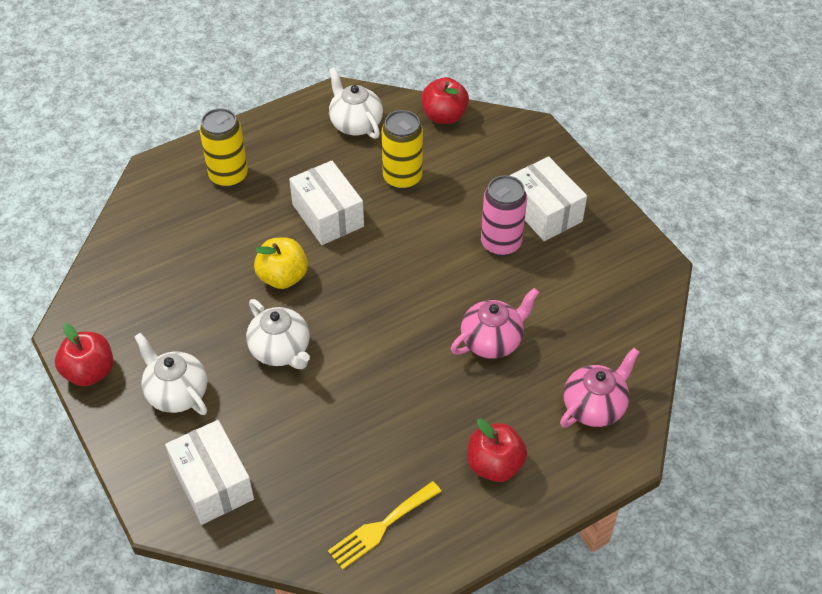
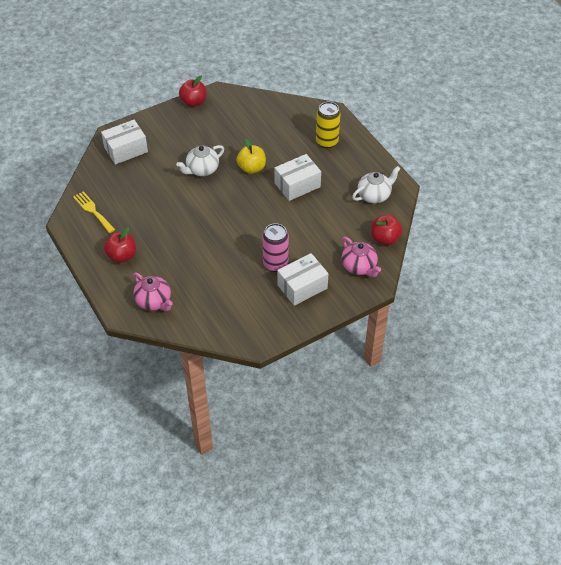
camera: 90 degrees right, 0 degrees up
white teapot [134,333,207,415] -> none
yellow can [382,110,423,190] -> none
pink teapot [451,288,539,359] -> pink teapot moved to [341,237,381,277]

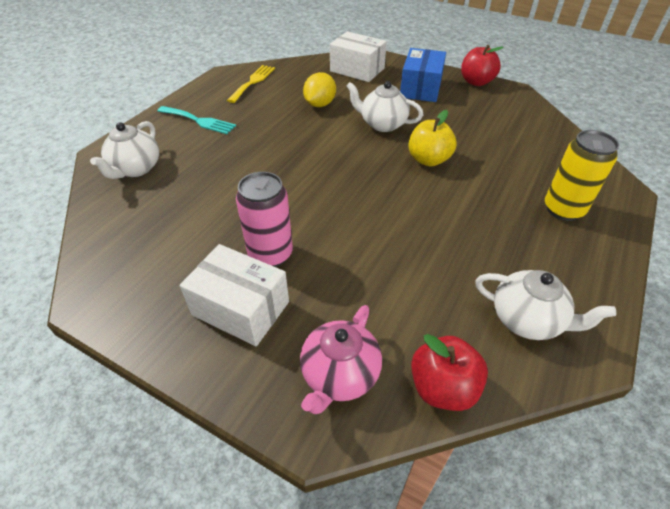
camera: 60 degrees right, 5 degrees down
red apple [104,227,136,263] -> turquoise fork [157,106,236,134]
pink teapot [133,273,173,311] -> white teapot [90,121,159,179]
white box [275,154,321,201] -> none
none -> yellow lemon [303,72,336,107]
none -> blue box [400,48,446,102]

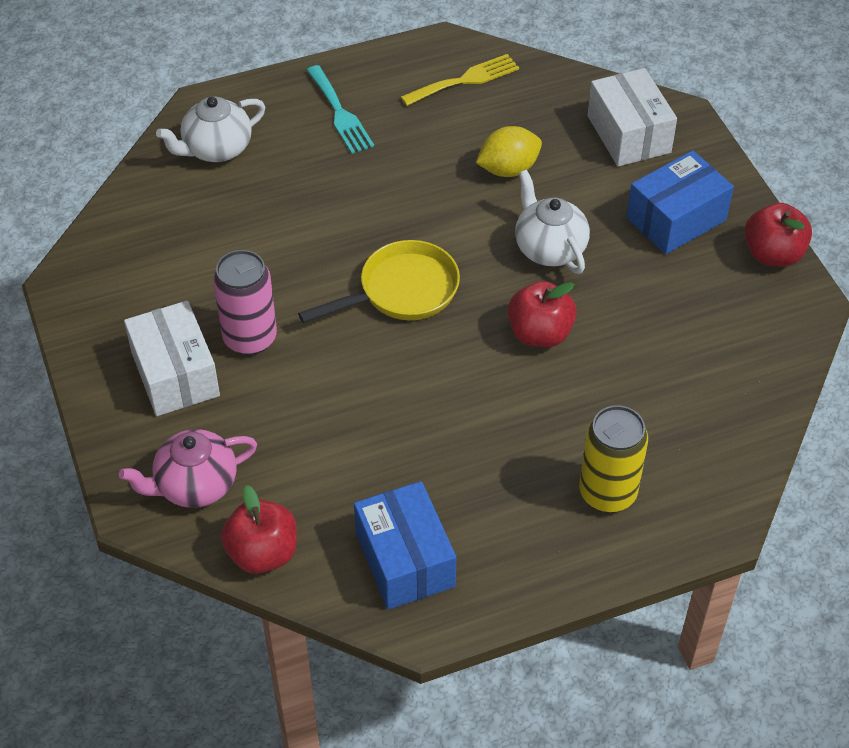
camera: 40 degrees right, 5 degrees up
yellow apple [408,110,456,167] -> red apple [508,281,577,347]
white teapot [475,270,616,340] -> blue box [354,481,456,610]
none -> yellow pan [298,240,460,323]

